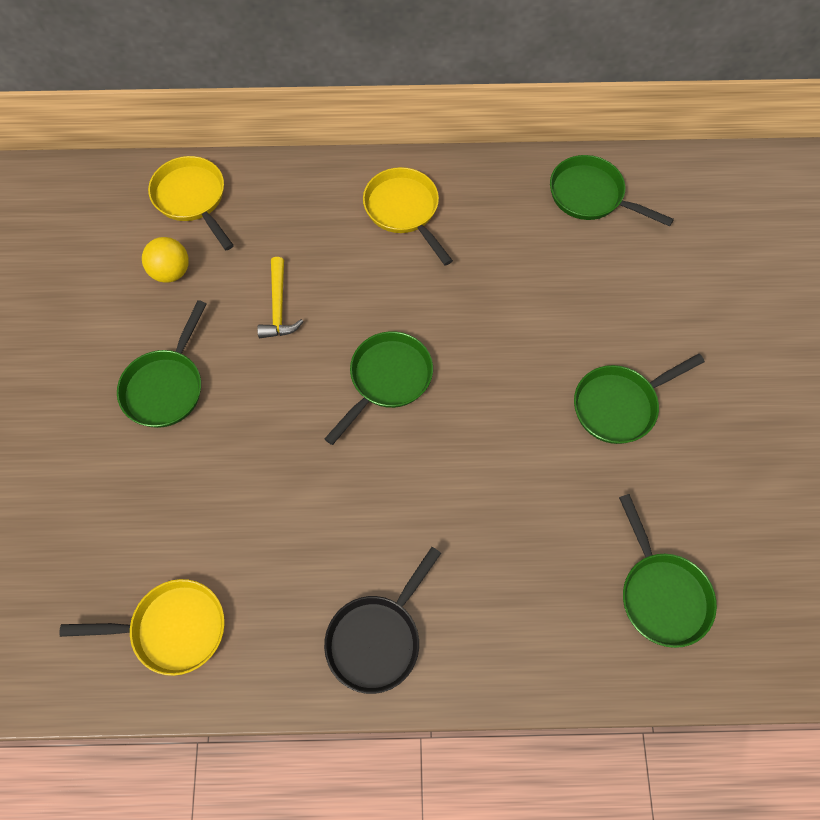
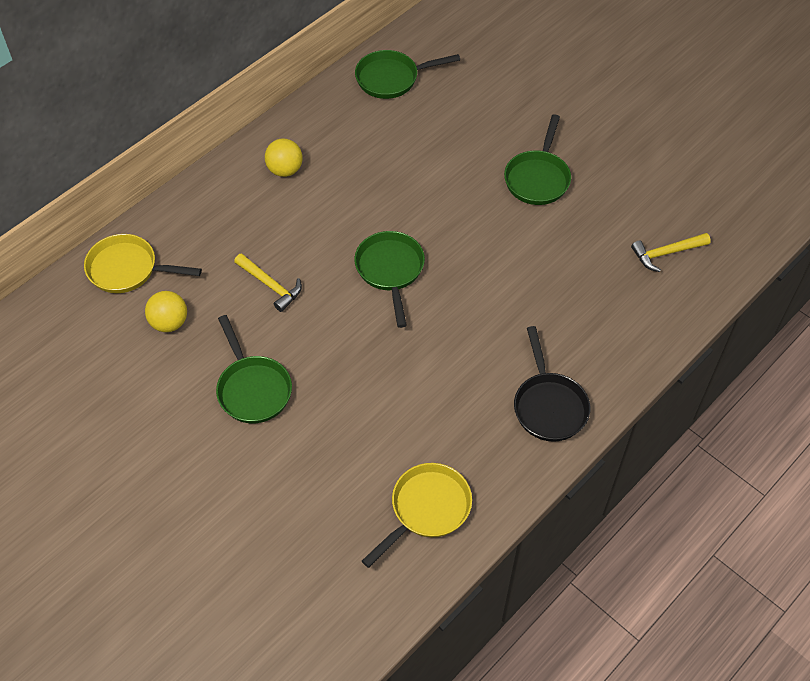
camera: 45 degrees left, 10 degrees down
yellow pan [363,167,453,265] -> yellow ball [265,138,302,177]
green pan [619,494,717,648] -> yellow hammer [631,233,711,272]

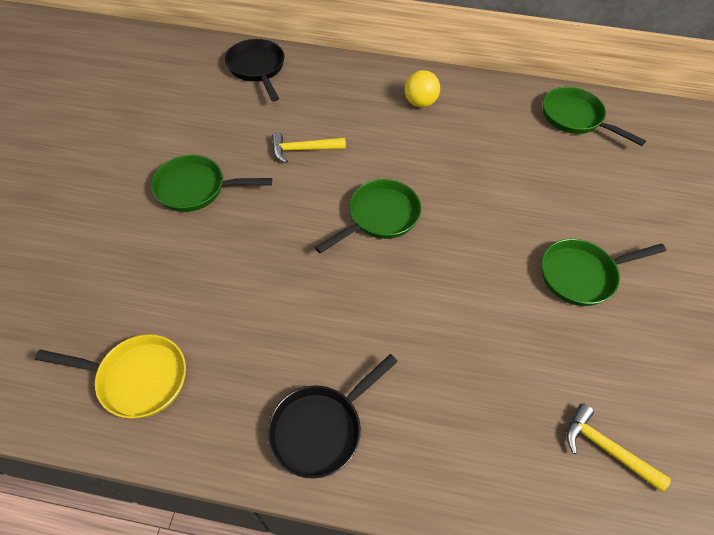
camera: 55 degrees right, 0 degrees up
yellow pan [84,234,202,293] -> black pan [225,39,285,102]
yellow ball [145,291,187,332] -> none
green pan [216,315,292,423] -> green pan turned 60 degrees clockwise [151,155,272,212]
yellow hammer [234,253,302,312] -> yellow hammer turned 75 degrees clockwise [272,132,346,163]

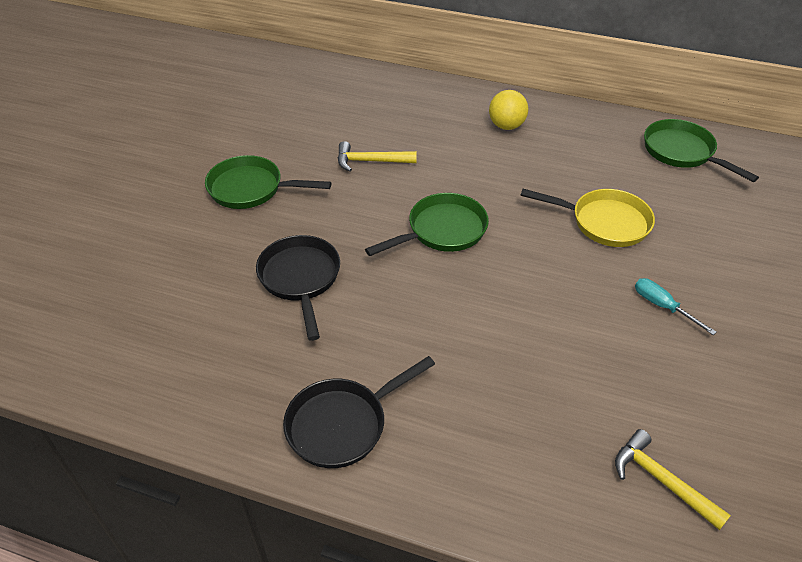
camera: 10 degrees right, 10 degrees down
yellow pan [35,334,186,418] -> yellow pan moved to [520,189,655,247]
black pan [225,39,285,102] -> black pan moved to [256,235,340,341]
green pan [541,239,666,306] -> turquoise screwdriver [635,278,716,335]

